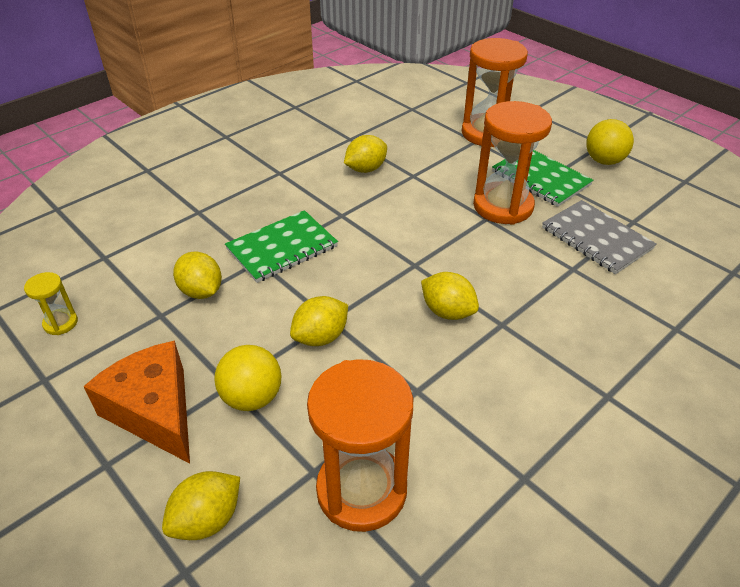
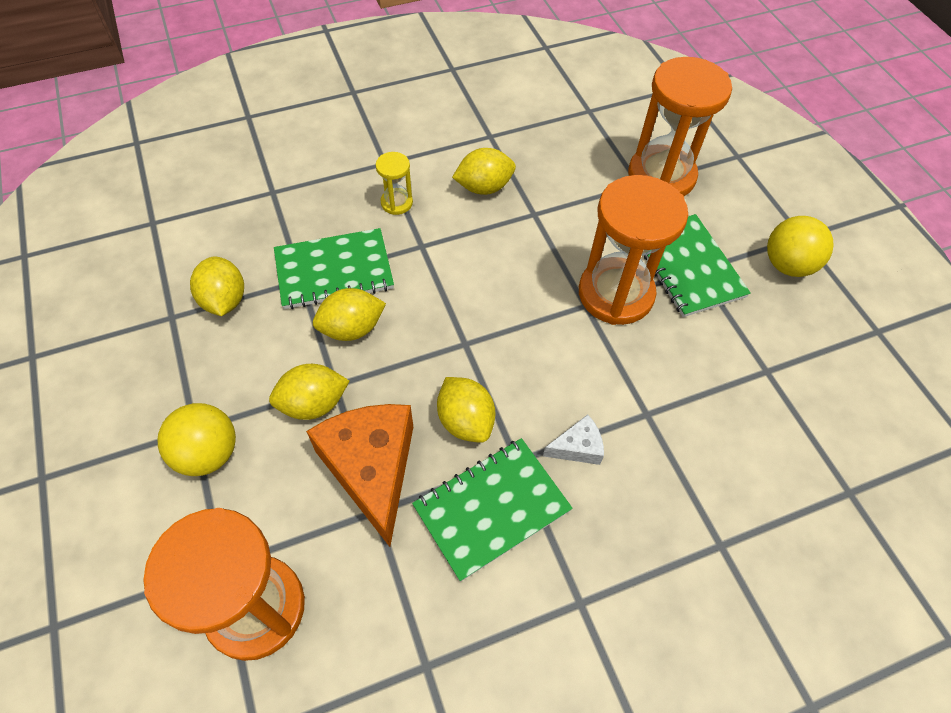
camera: 20 degrees right, 15 degrees up
yellow hourglass [24,272,78,335] -> yellow hourglass moved to [376,152,413,215]
orange cheese [83,341,190,464] -> orange cheese moved to [306,404,413,547]
yellow lemon [162,471,240,540] -> yellow lemon moved to [313,288,386,341]
grey notebook [542,200,656,274] -> none
none -> green notebook [412,438,573,582]
none -> white cheese [543,414,604,465]

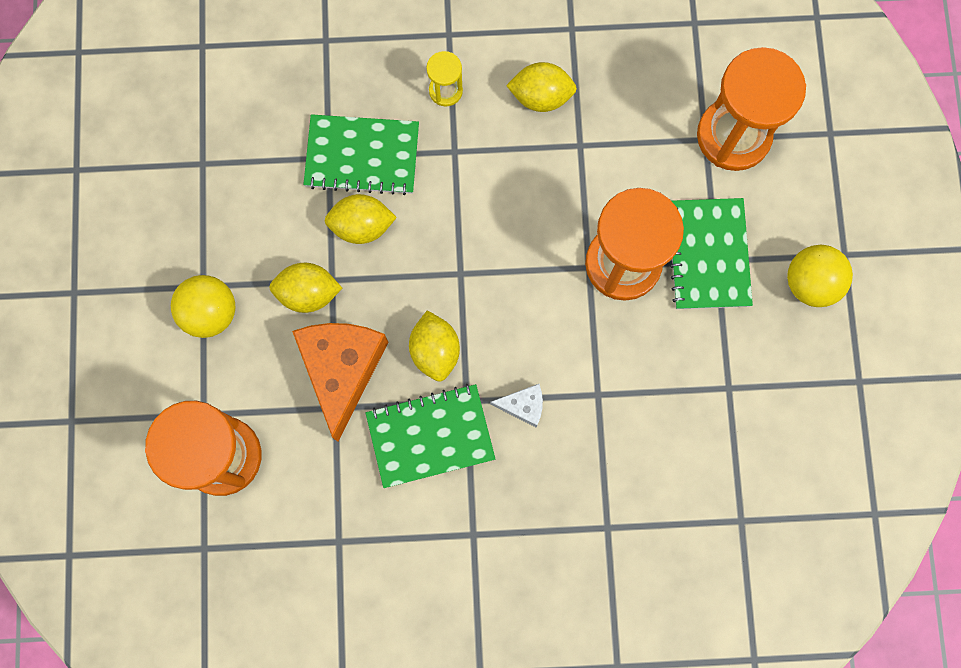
camera: 20 degrees right, 20 degrees up
yellow lemon [190,257,244,316] -> none

